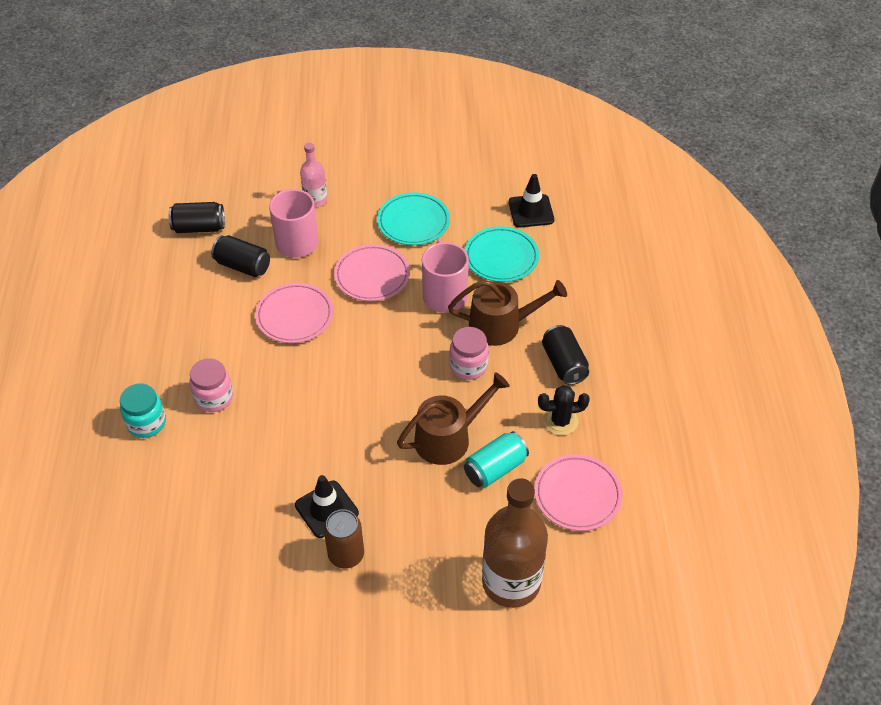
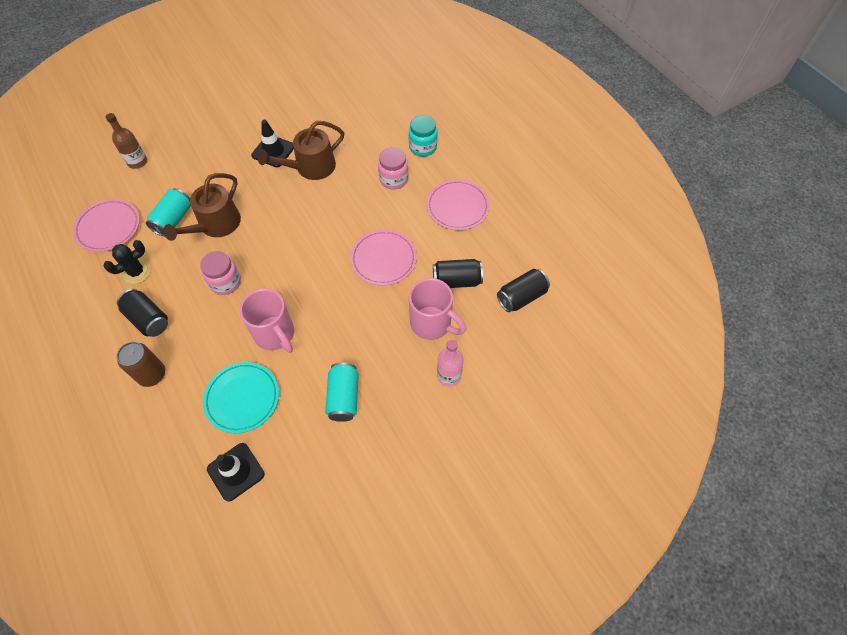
camera: 150 degrees right, 10 degrees up
brown can [324,509,364,569] -> brown can moved to [117,342,165,387]
pink plate [334,244,410,301] -> pink plate moved to [426,179,490,230]
turquoise plate [377,192,450,245] -> turquoise can [325,362,359,422]
brown watering can [448,280,567,346] -> brown watering can moved to [258,121,344,180]
brown bottle [482,478,548,608] -> brown bottle [106,113,147,169], size x0.52

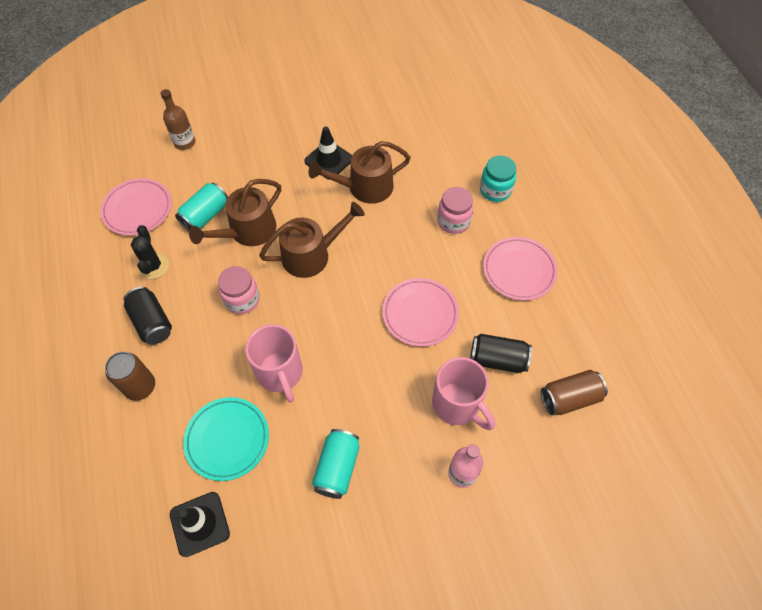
camera: 15 degrees right, 0 degrees up
black cactus [104,240,151,284] -> black cactus turned 75 degrees counterclockwise [131,225,169,279]
black can [497,269,550,312] -> brown can [541,370,608,415]
none -> brown watering can [259,202,365,278]

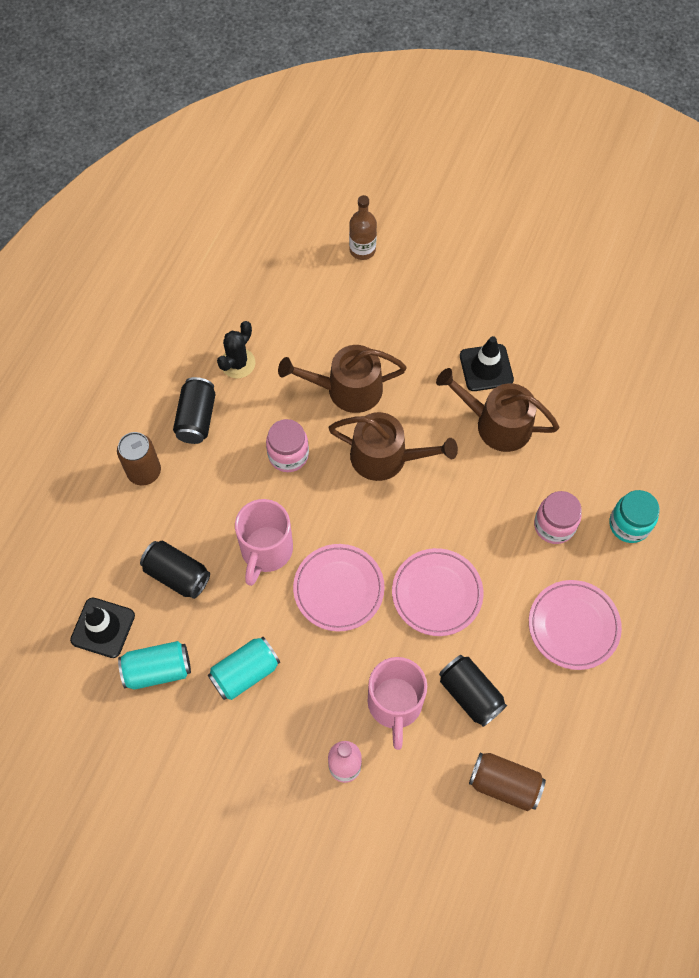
camera: 40 degrees right, 5 degrees up
pink plate [100,178,172,236] -> pink plate moved to [293,544,385,632]
turquoise can [175,183,228,231] -> turquoise can moved to [118,641,191,690]
turquoise plate [183,397,269,481] -> black can [140,541,210,599]

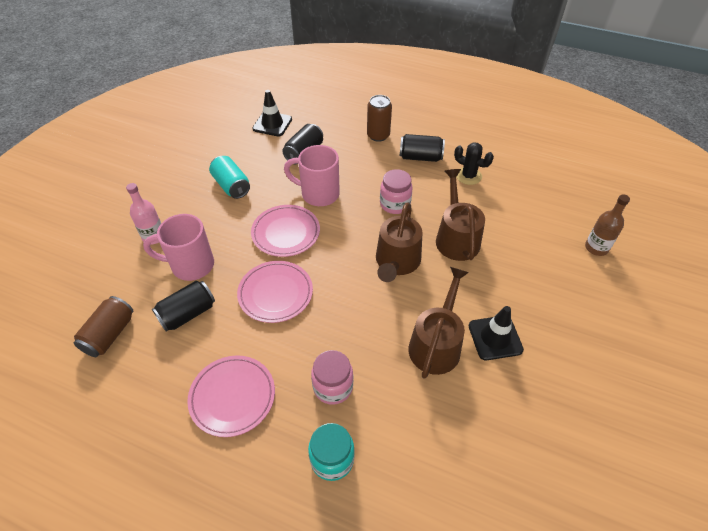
camera: 90 degrees right, 15 degrees down
turquoise can [118,641,191,690] -> none

